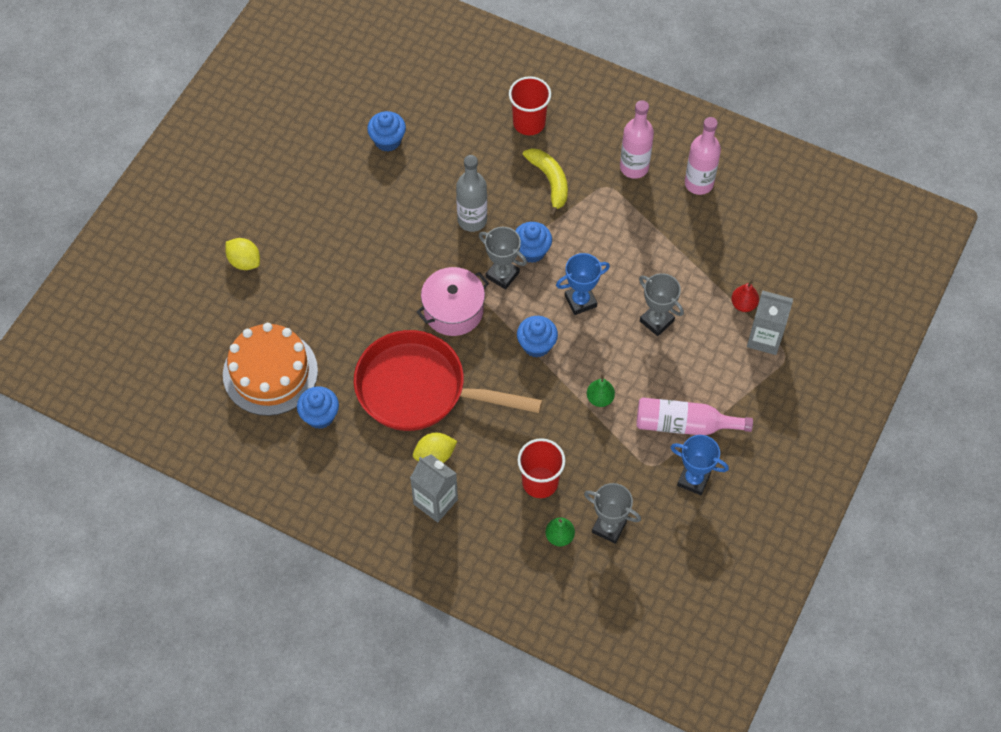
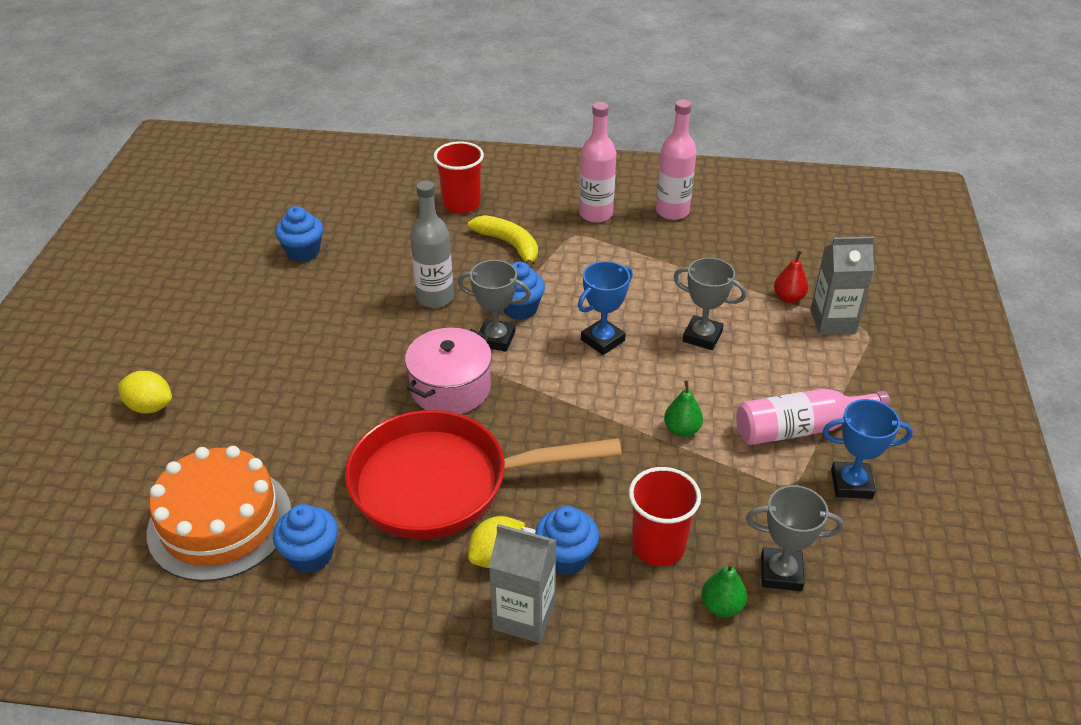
camera: 20 degrees left, 20 degrees down
blue cupcake [517,316,558,358] -> blue cupcake moved to [535,506,599,575]

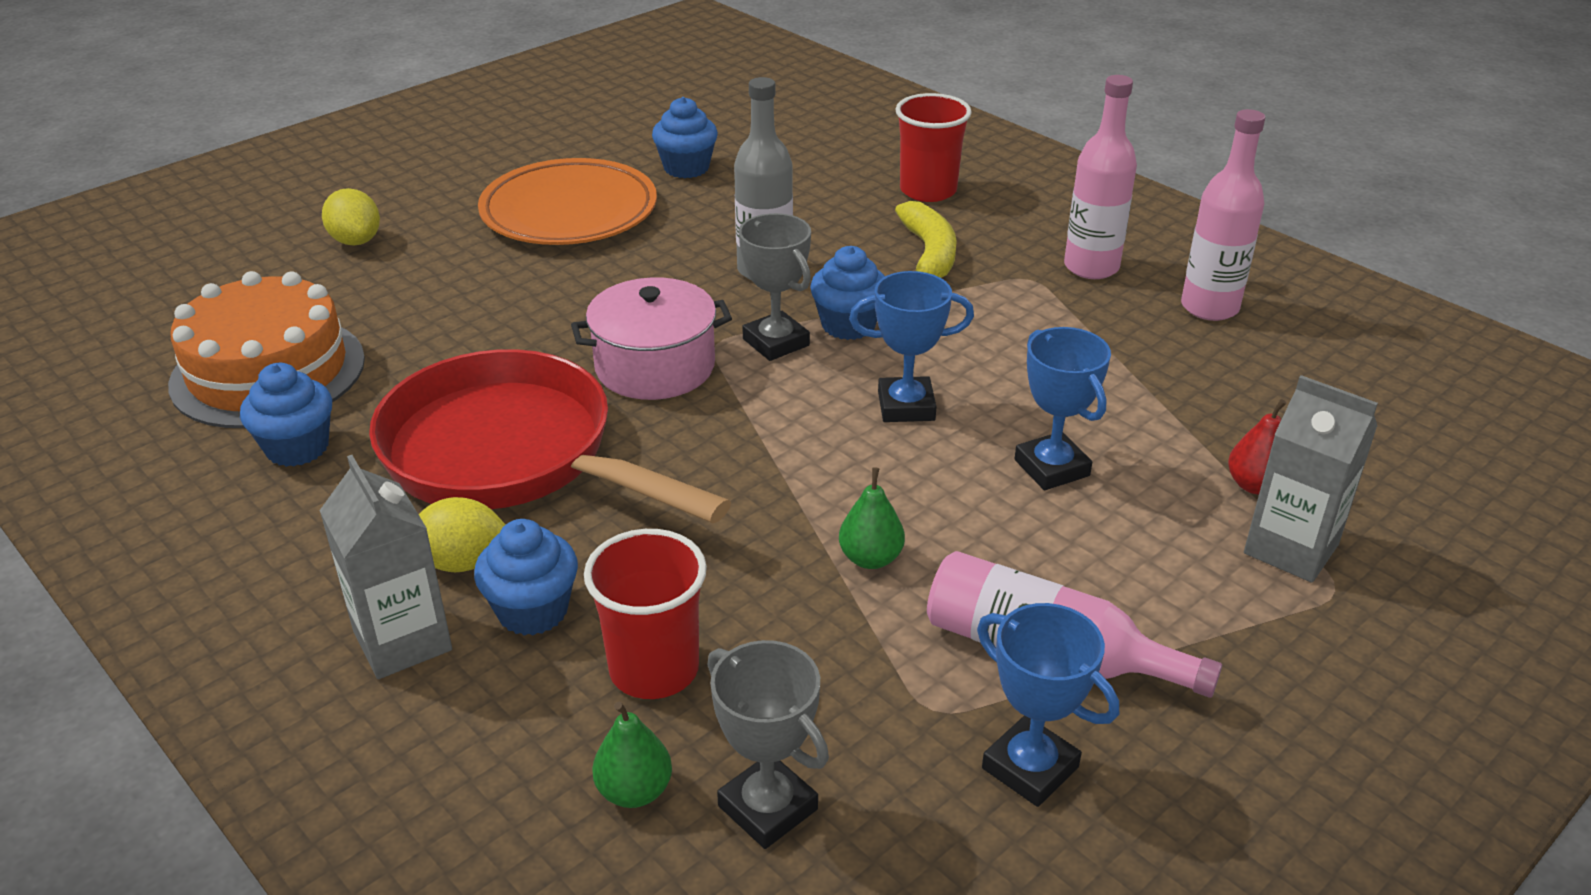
camera: 40 degrees right, 5 degrees down
grey trophy [674,257,746,350] -> blue trophy [1014,327,1111,490]
none -> orange plate [478,158,657,245]

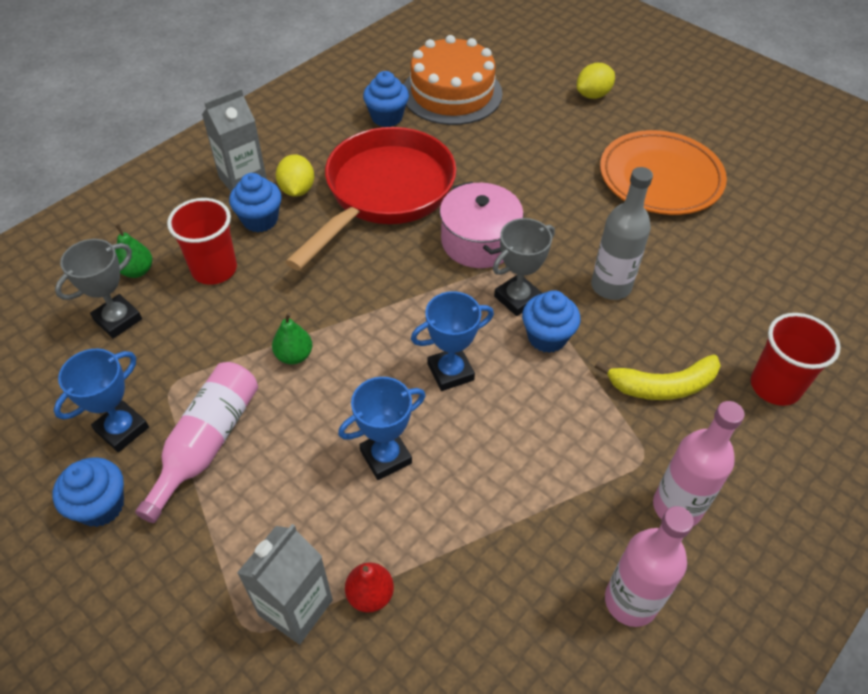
camera: 85 degrees right, 15 degrees up
blue cupcake [652,97,718,178] -> blue cupcake moved to [52,457,124,527]
blue trophy [849,271,974,422] -> blue trophy turned 75 degrees clockwise [411,291,494,391]

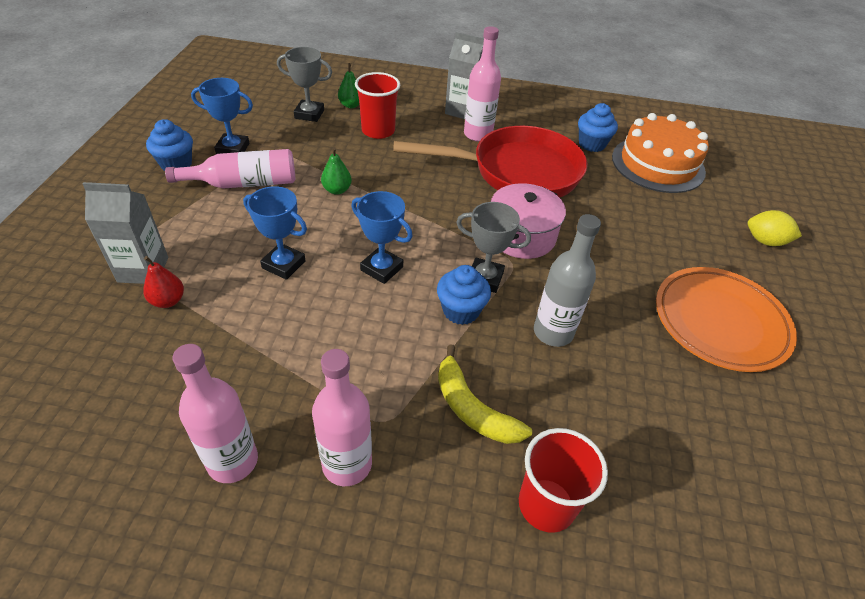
camera: 55 degrees right, 5 degrees down
blue cupcake [229,173,282,233] -> none
yellow lemon [276,154,314,197] -> pink bottle [464,26,501,142]

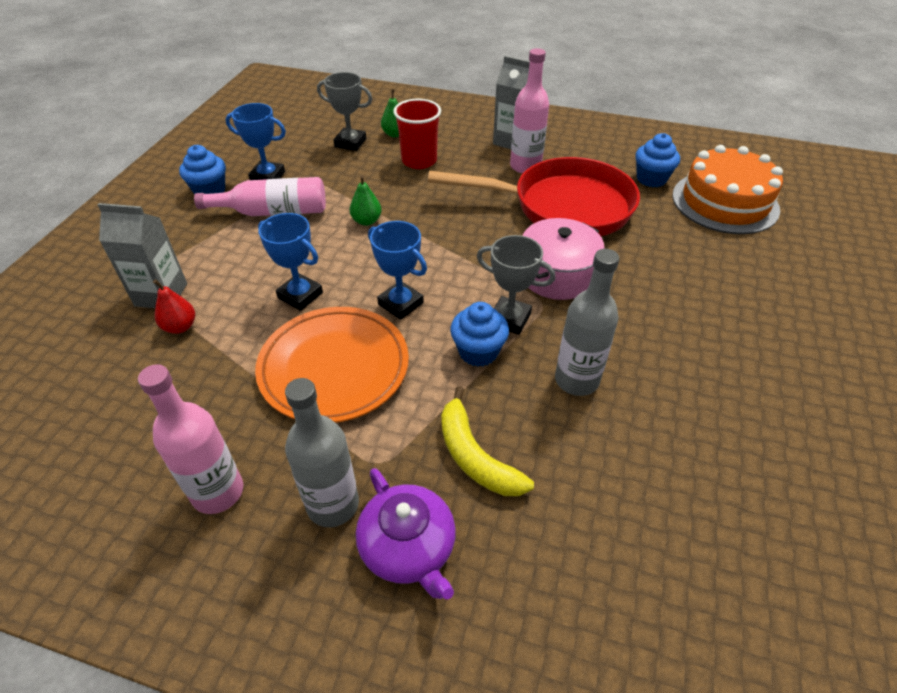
camera: 10 degrees right, 0 degrees up
pink bottle [312,349,372,486] -> grey bottle [285,378,359,527]
red cup [519,428,608,533] -> none
orange plate [656,267,797,372] -> orange plate moved to [255,307,409,423]
yellow lemon [748,210,802,246] -> none
none -> purple teapot [356,468,456,599]

